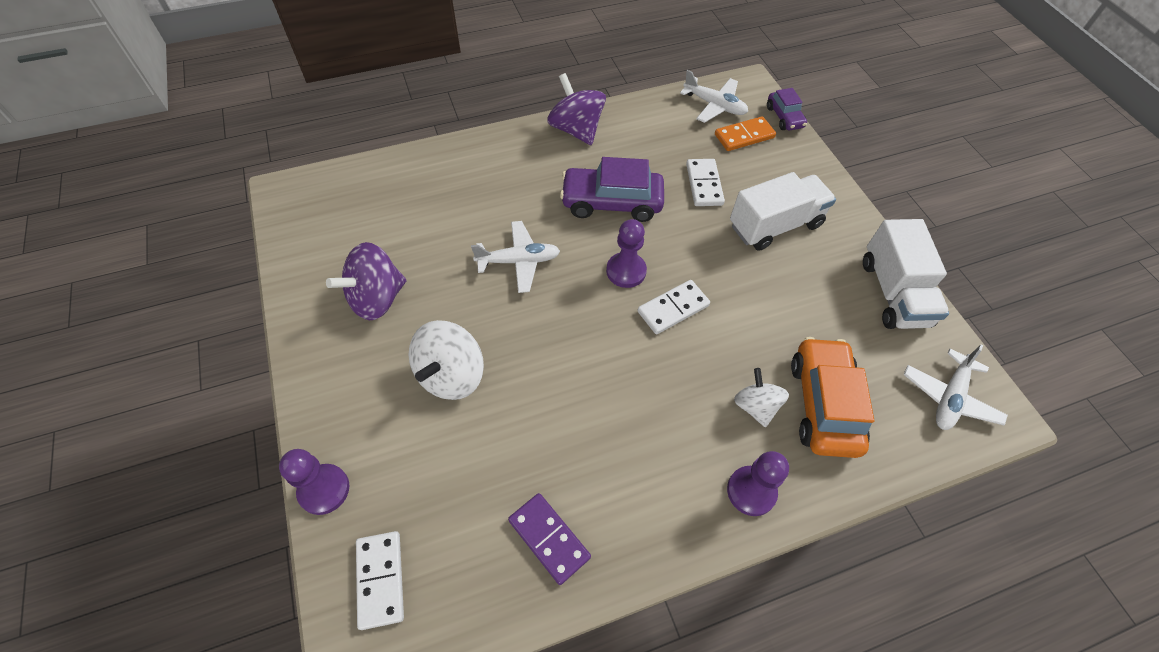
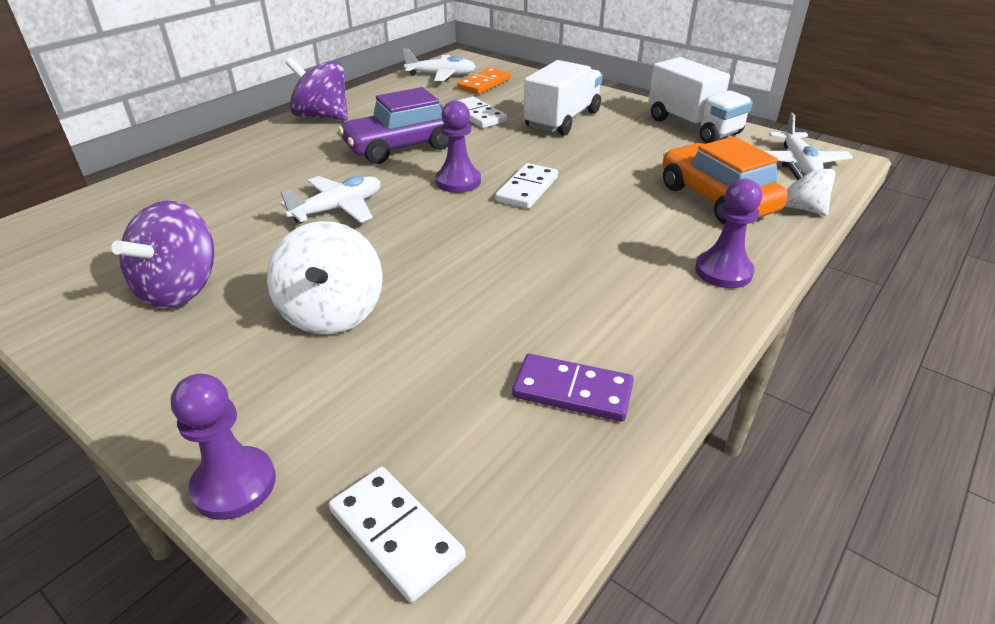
camera: 30 degrees left, 20 degrees down
white spinning top [734,368,789,427] -> white spinning top moved to [785,161,835,216]
purple car [767,88,807,130] -> none

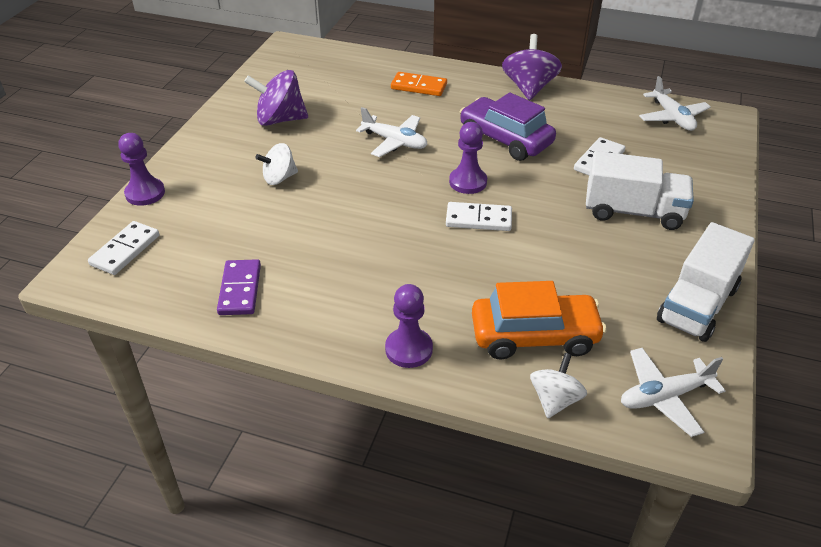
camera: 70 degrees right, 5 degrees up
white spinning top [267,221,383,335] -> white spinning top [255,143,298,185], size x0.64
orange domino [457,68,511,94] -> orange domino moved to [391,72,447,96]
orange car [662,137,788,224] -> orange car turned 45 degrees clockwise [472,281,606,360]

